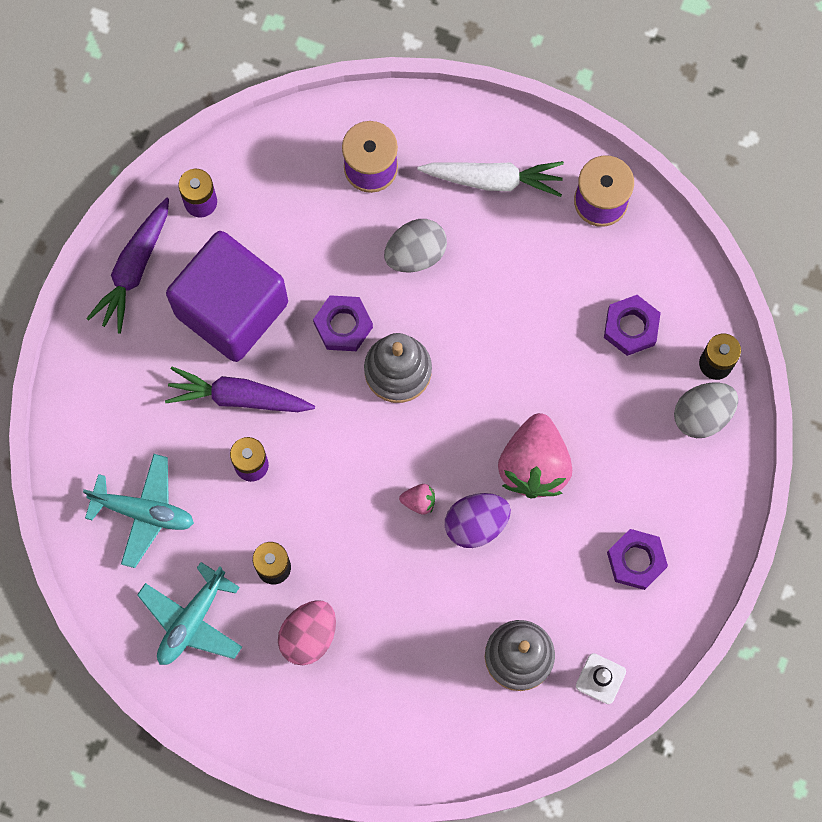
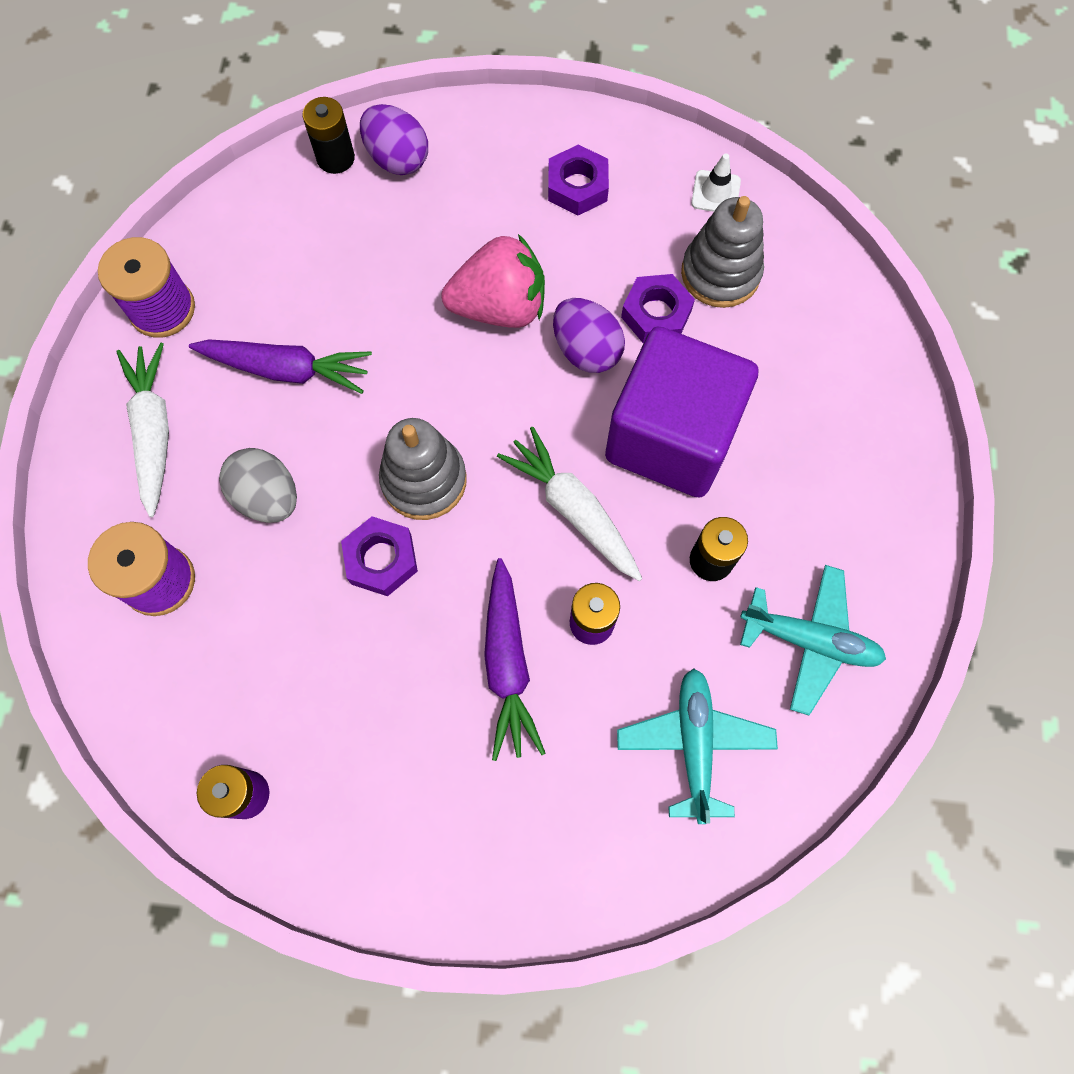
camera: 105 degrees left, 5 degrees down
purple carrot [86,197,169,334] -> purple carrot moved to [189,339,372,394]
purple cube [166,231,288,362] -> purple cube moved to [605,326,758,498]
pink egg [278,600,336,665] -> none
pink strawberry [399,484,435,515] -> none
purple nut [604,295,661,356] -> purple nut moved to [621,274,695,343]
grey egg [674,383,738,438] -> purple egg [360,104,428,175]
none -> white carrot [497,427,642,581]

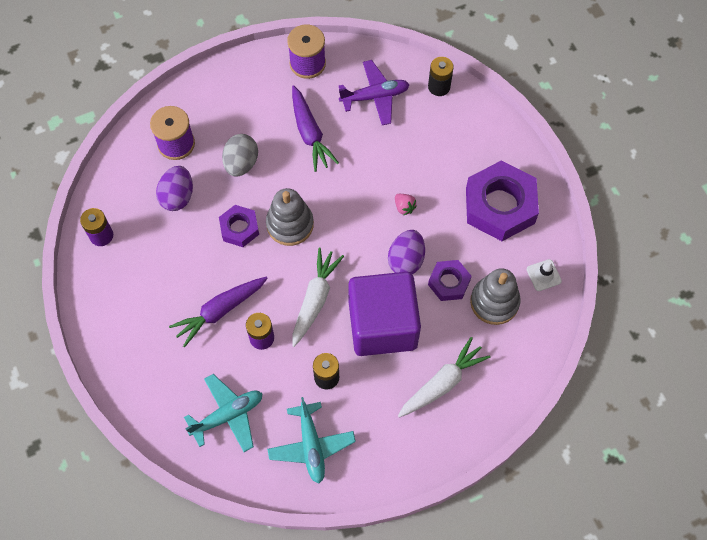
camera: 60 degrees right, 5 degrees down
white carrot [116,342,169,517] -> white carrot moved to [398,337,490,418]
purple egg [360,104,428,175] -> purple egg moved to [156,166,193,211]
pink strawberry [441,234,545,328] -> pink strawberry [395,194,417,215], size x0.42
purple nut [548,144,609,216] -> purple nut [466,160,539,241], size x1.88
none -> purple plane [339,60,410,125]

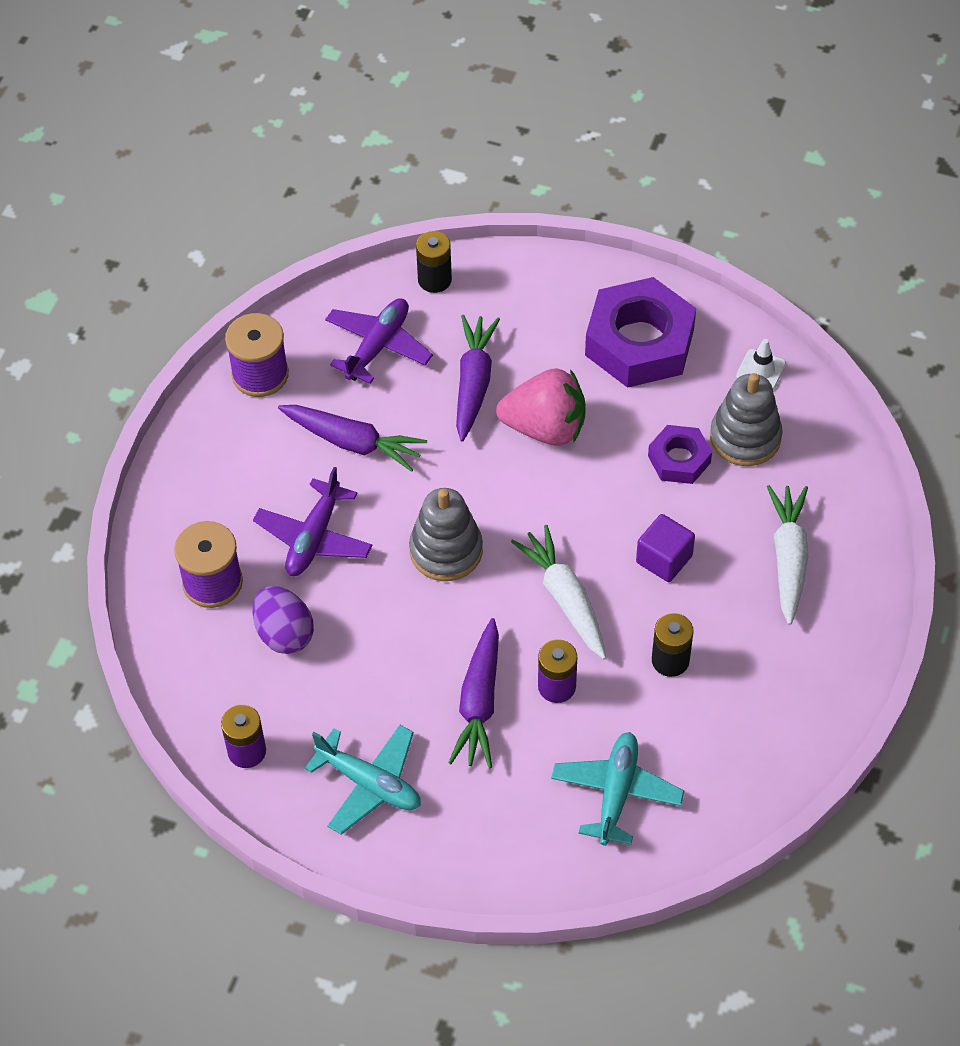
camera: 45 degrees left, 10 degrees down
purple nut [219,205,259,247] -> none
grey egg [222,134,258,177] -> purple plane [253,467,373,576]
turquoise plane [267,397,356,483] -> turquoise plane moved to [305,725,421,835]
purple cube [348,272,421,356] -> purple cube [636,514,695,582], size x0.46
purple egg [388,230,425,274] -> none
pink strawberry [395,194,417,215] -> pink strawberry [496,368,586,446], size x2.40
none -> purple carrot [456,315,500,442]

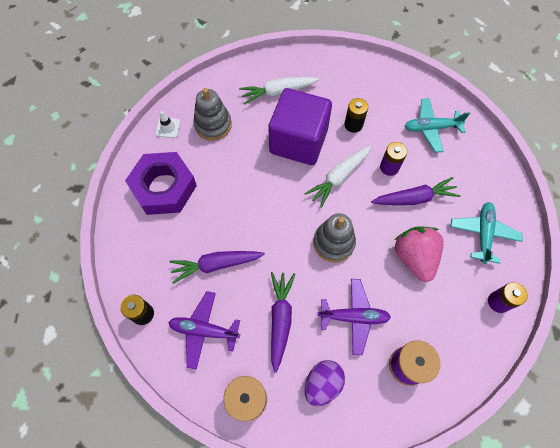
camera: 110 degrees left, 10 degrees up
purple egg [253,586,314,654] -> purple egg moved to [304,360,345,406]
pink strawberry [496,368,586,446] -> pink strawberry moved to [395,227,444,282]
purple cube [636,514,695,582] -> purple cube [268,88,332,165], size x2.19
purple nut [648,425,712,484] -> none

